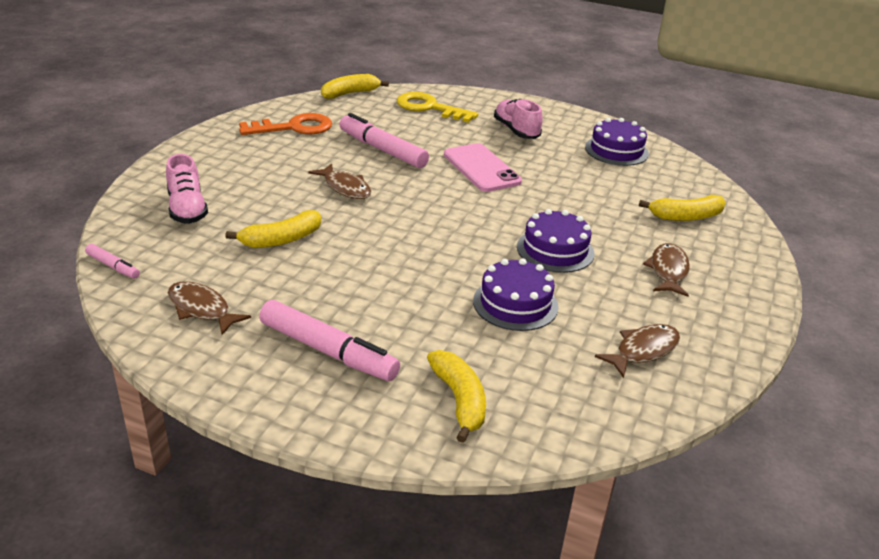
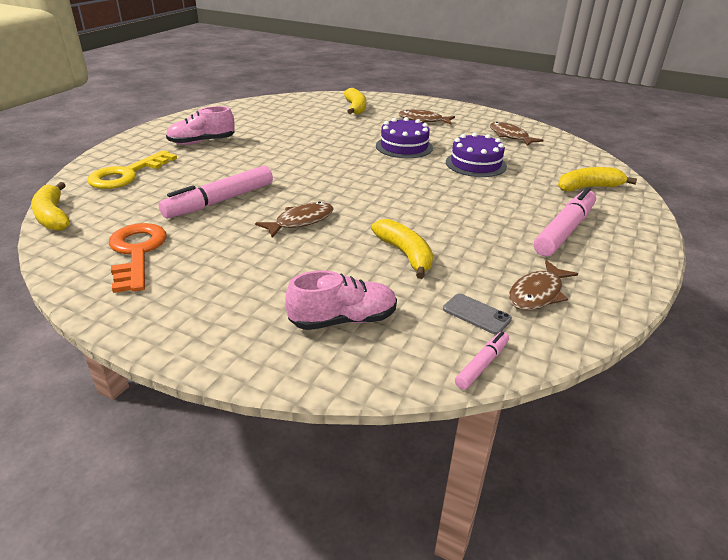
camera: 85 degrees left, 0 degrees up
pink phone [444,143,522,192] -> none
purple cake [585,118,649,166] -> none
none -> grey phone [443,293,512,335]

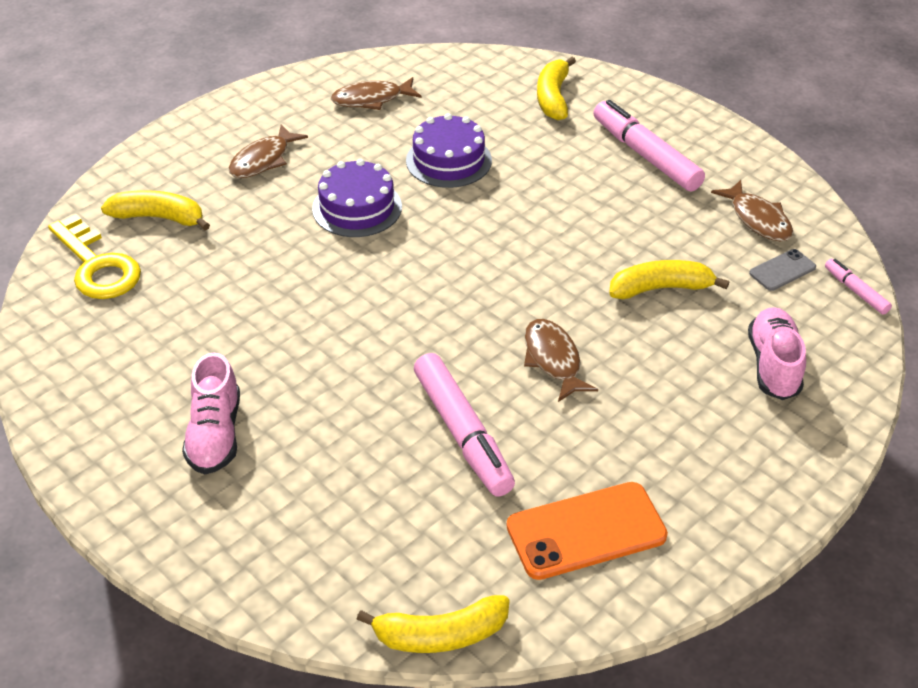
camera: 70 degrees left, 10 degrees up
yellow key [87,150,177,189] -> yellow key moved to [48,214,141,299]
orange key [109,223,167,293] -> orange phone [507,482,668,580]

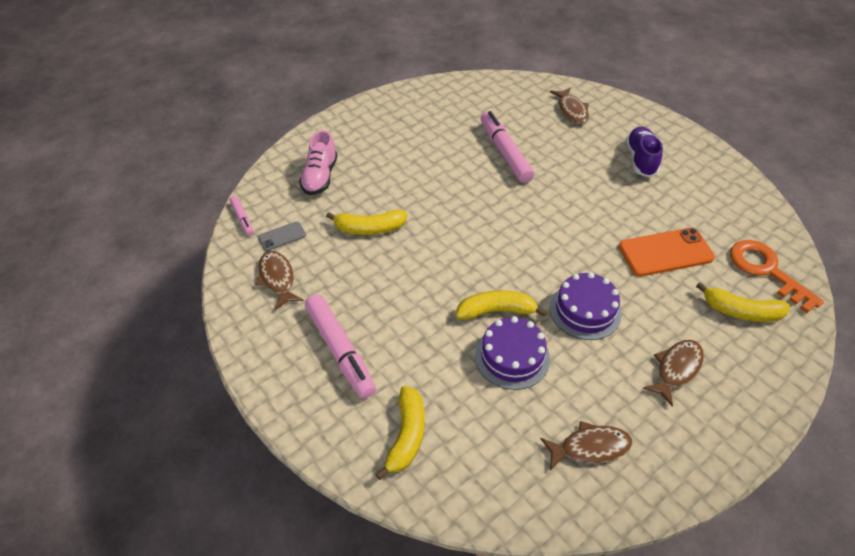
camera: 175 degrees left, 5 degrees up
yellow key [48,214,141,299] -> orange key [730,240,824,313]
pink shoe [182,352,240,474] -> purple shoe [626,126,663,177]
yellow banana [356,595,510,653] -> yellow banana moved to [456,290,547,320]
orange phone [507,482,668,580] -> orange phone moved to [619,228,715,276]
brown fish [524,319,598,402] -> brown fish moved to [550,87,589,124]

